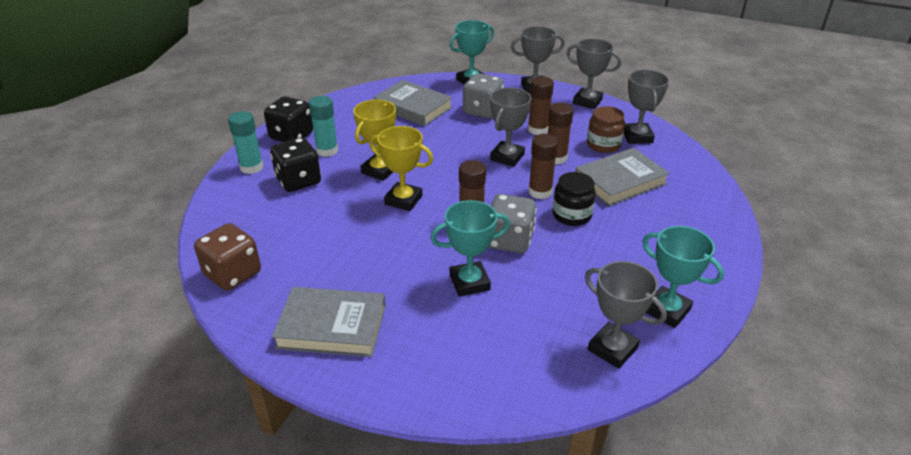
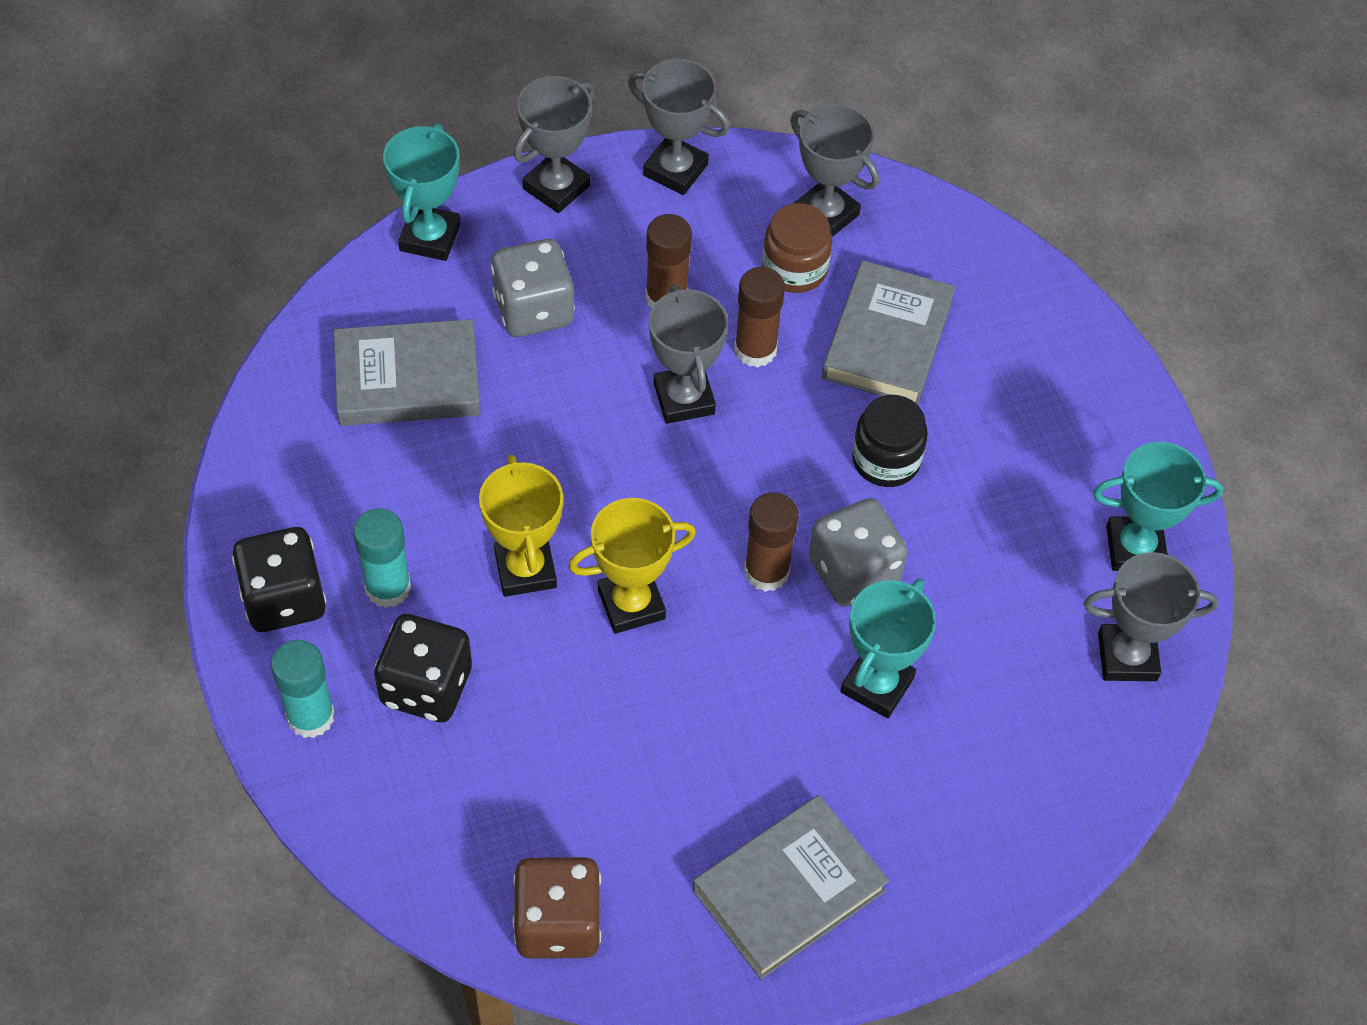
camera: 45 degrees left, 20 degrees up
brown glue stick [528,134,558,199] -> none
grey trophy [566,38,621,109] -> grey trophy turned 45 degrees clockwise [628,59,730,195]

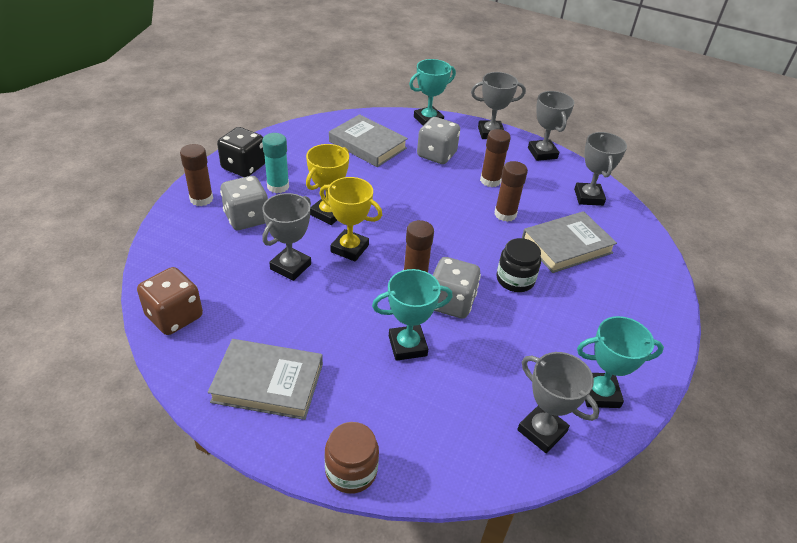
camera: 45 degrees right, 15 degrees down
turquoise glue stick [271,640,335,738] -> brown glue stick [180,144,213,206]
black dice [374,614,472,722] -> grey dice [220,176,268,230]
grey trophy [649,284,728,424] -> grey trophy moved to [262,193,311,281]
brown jar [762,203,832,293] -> brown jar moved to [325,422,379,494]
turquoise trophy [1093,442,1224,571] -> turquoise trophy turned 45 degrees counterclockwise [577,316,664,408]

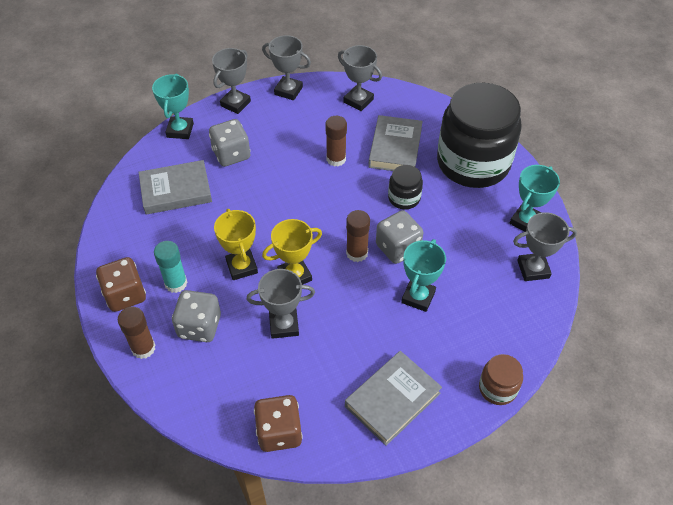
camera: 50 degrees left, 10 degrees up
black dice [217,127,265,177] -> brown dice [96,257,146,312]
grey trophy [262,193,311,281] -> grey trophy turned 75 degrees counterclockwise [247,269,315,339]
brown glue stick [480,129,511,187] -> none
none -> black jar [437,83,522,188]

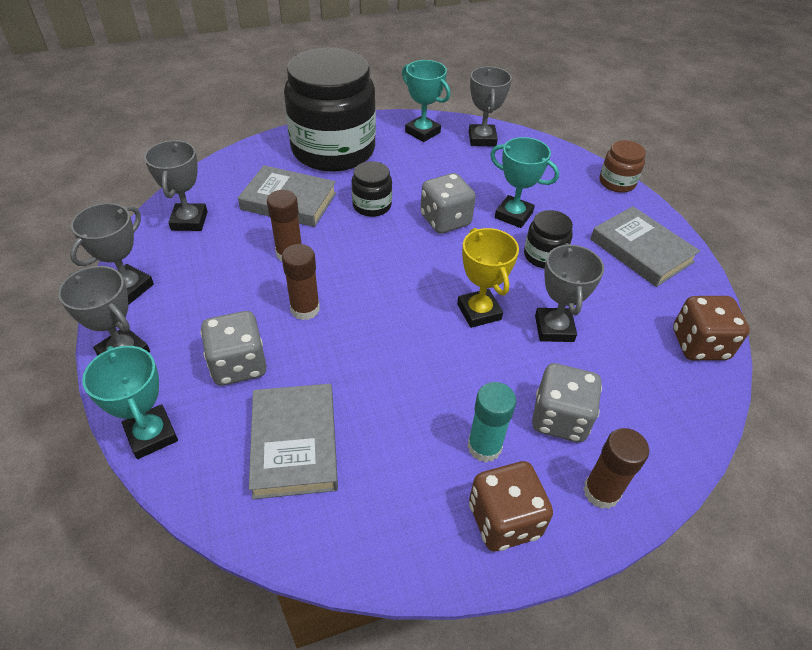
camera: 85 degrees left, 5 degrees down
turquoise trophy [152,74,194,139] -> turquoise trophy turned 45 degrees clockwise [82,346,178,459]
yellow trophy [214,209,258,280] -> none
grey trophy [338,45,382,111] -> grey trophy turned 45 degrees counterclockwise [144,140,208,231]
brown glue stick [346,210,370,262] -> brown glue stick moved to [282,244,320,320]
none -> black jar [524,210,573,269]

